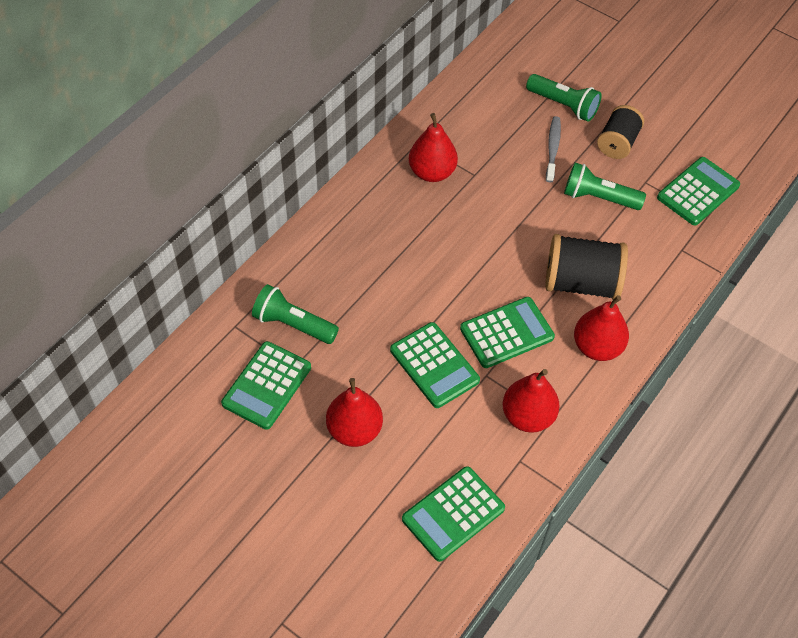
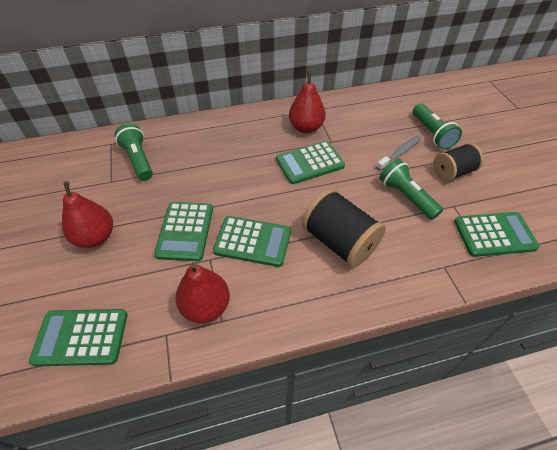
camera: 40 degrees right, 5 degrees down
green calculator [221,341,311,430] -> green calculator moved to [276,141,345,184]
red pear [574,295,629,361] -> none

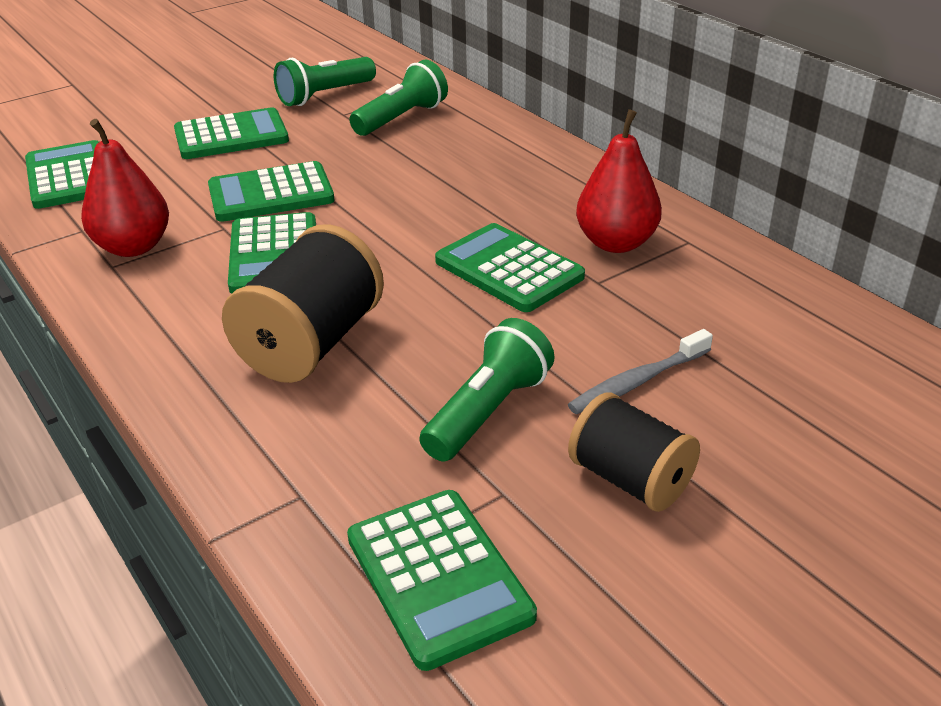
camera: 70 degrees right, 15 degrees down
red pear [62,181,113,248] -> green calculator [174,107,289,159]
grey toothbrush [376,135,422,171] -> grey toothbrush turned 120 degrees clockwise [568,329,713,414]
green flashlight [413,104,462,150] -> green flashlight moved to [274,57,376,106]

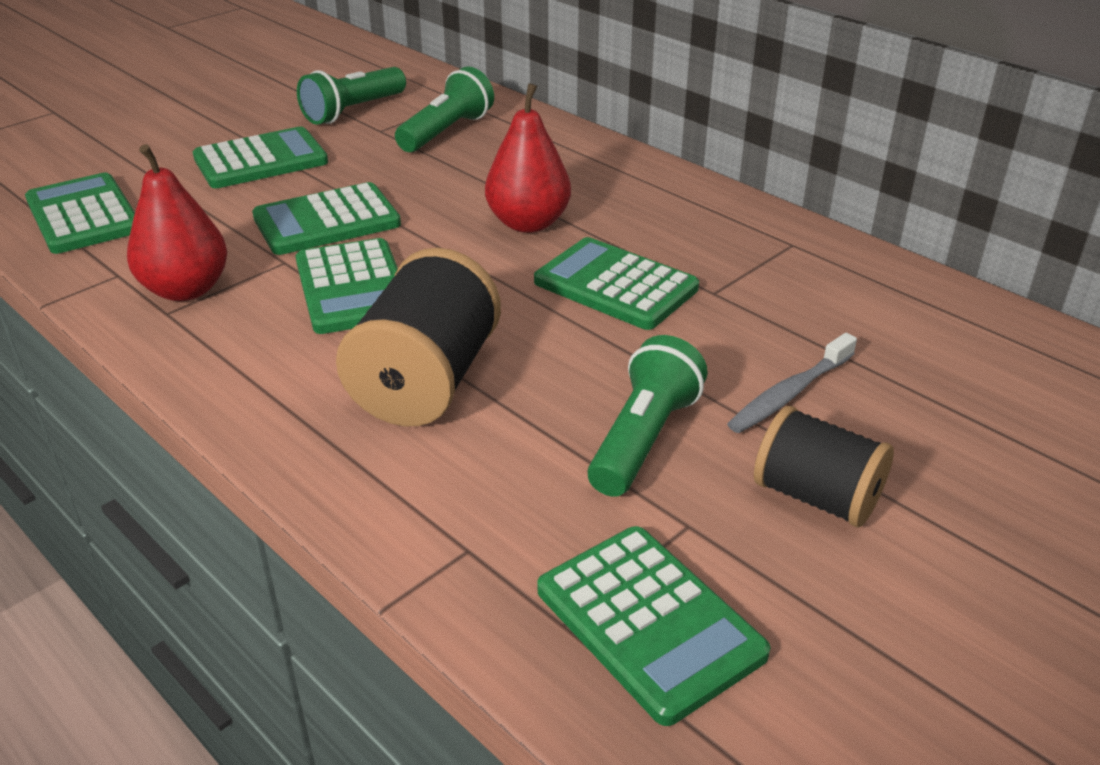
camera: 10 degrees left, 0 degrees up
red pear [576,109,662,253] -> red pear moved to [485,83,571,233]

